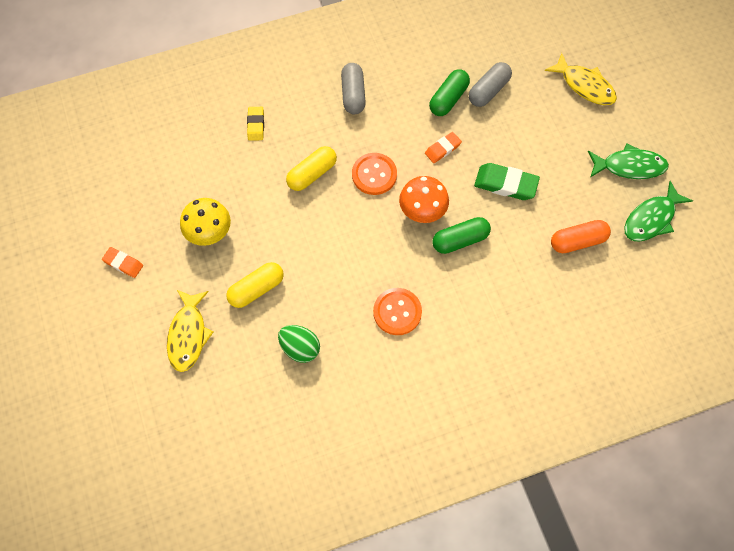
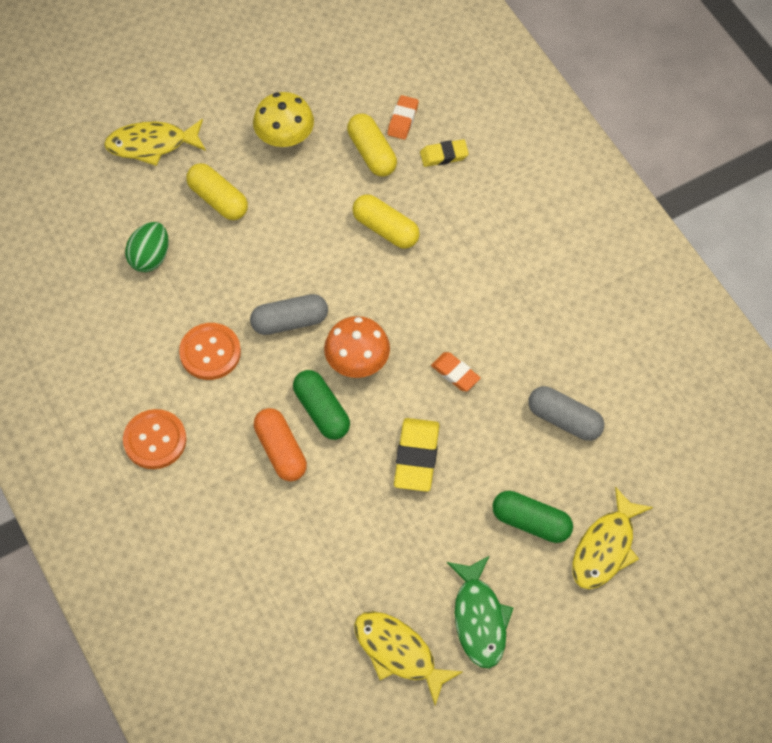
camera: 80 degrees right, 5 degrees down
orange eraser [102,247,143,278] -> orange eraser moved to [387,95,419,140]
grey capsule [341,63,366,114] -> grey capsule moved to [250,294,328,335]
orange button [352,153,397,195] -> orange button moved to [123,409,186,469]
green capsule [429,69,470,116] -> green capsule moved to [492,491,573,543]
green eraser [474,163,540,200] -> yellow eraser [394,418,440,492]
orange capsule [551,220,611,253] -> orange capsule moved to [254,408,307,481]
green fish [624,181,693,242] -> yellow fish [354,611,463,705]
none -> yellow capsule [347,114,397,177]

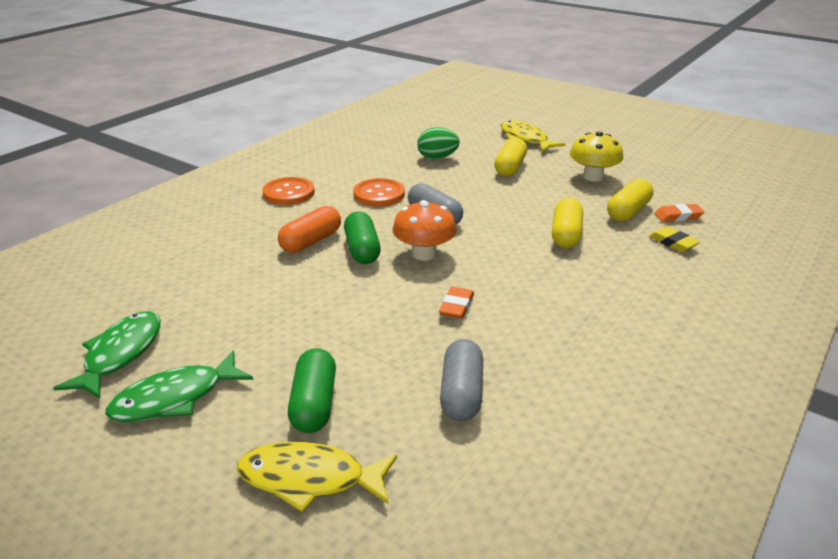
camera: 65 degrees right, 30 degrees down
green capsule [293,370,350,440] -> green capsule turned 45 degrees counterclockwise [344,211,381,264]
yellow fish [354,611,463,705] -> green fish [53,311,161,399]
yellow eraser [394,418,440,492] -> none

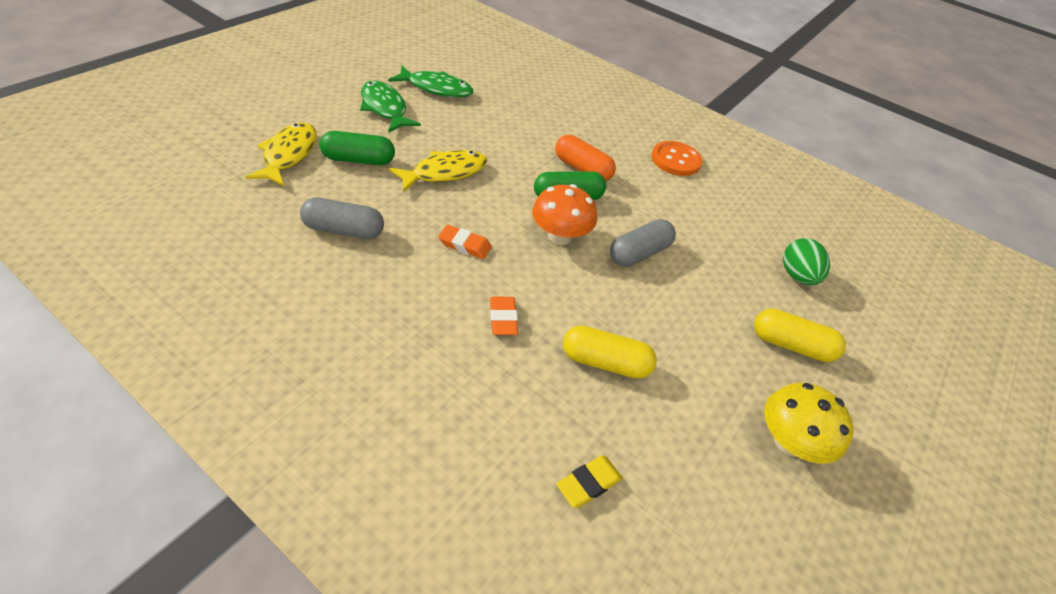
camera: 85 degrees right, 15 degrees up
orange button [353,178,405,206] -> none
yellow fish [501,120,565,152] -> yellow fish moved to [389,150,487,192]
yellow capsule [607,178,654,221] -> none
orange eraser [655,204,704,222] -> orange eraser moved to [490,297,518,335]

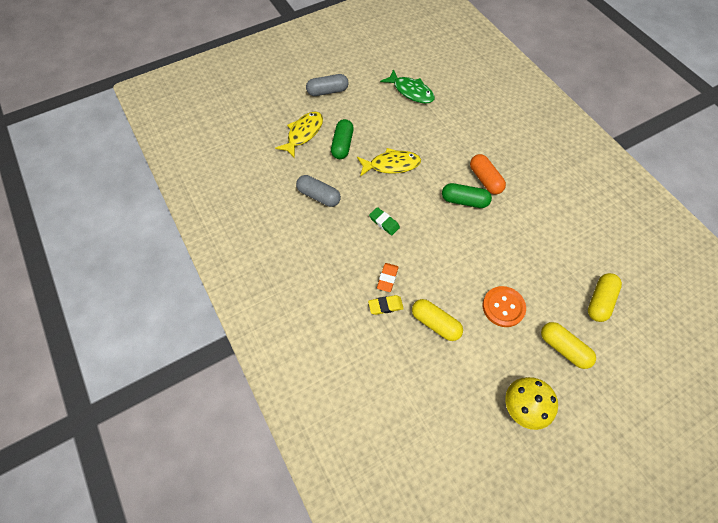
camera: 30 degrees right, 15 degrees up
green capsule [320,131,395,165] -> green capsule turned 75 degrees clockwise [331,119,354,159]
green fish [360,81,421,133] -> none
orange eraser [438,225,492,259] -> green eraser [369,207,400,235]
orange mushroom [532,184,597,245] -> none
yellow eraser [557,456,623,508] -> yellow eraser moved to [368,295,404,315]
grey capsule [610,219,676,267] -> grey capsule moved to [306,74,349,96]
orange button [651,141,703,176] -> orange button moved to [483,286,526,327]
green egg [783,238,830,285] -> yellow capsule [588,273,622,322]

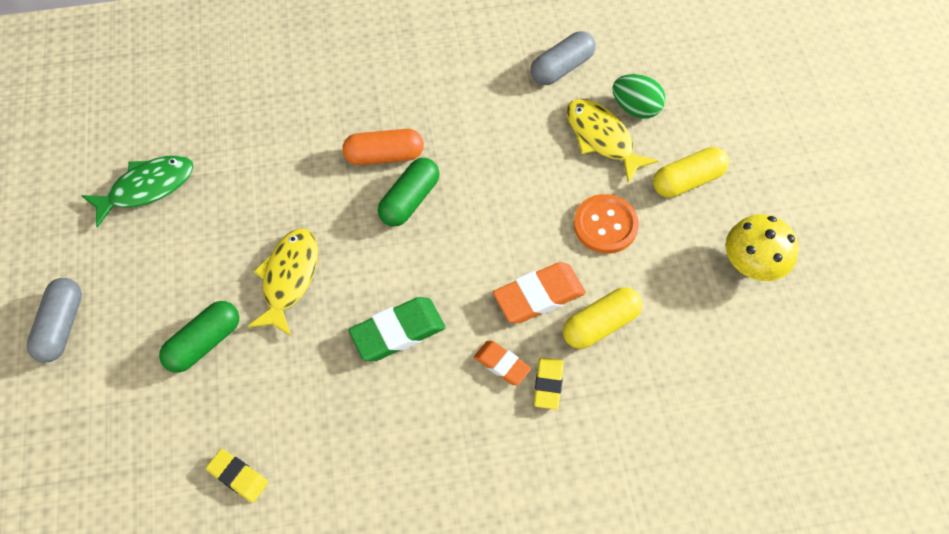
camera: 70 degrees left, 0 degrees up
yellow fish [275,112,323,159] -> yellow fish moved to [567,99,659,183]
grey capsule [296,175,341,207] -> grey capsule moved to [531,31,596,85]
green capsule [331,119,354,159] -> green capsule turned 75 degrees counterclockwise [159,301,239,373]
green eraser [369,207,400,235] -> green eraser [349,297,446,361], size x1.64
yellow capsule [588,273,622,322] -> green egg [612,74,666,119]
none -> yellow eraser [206,449,268,502]
none -> orange eraser [493,262,586,323]

